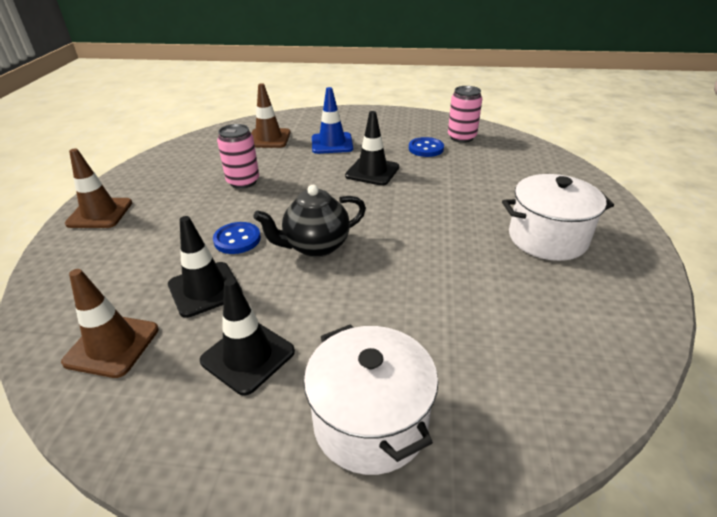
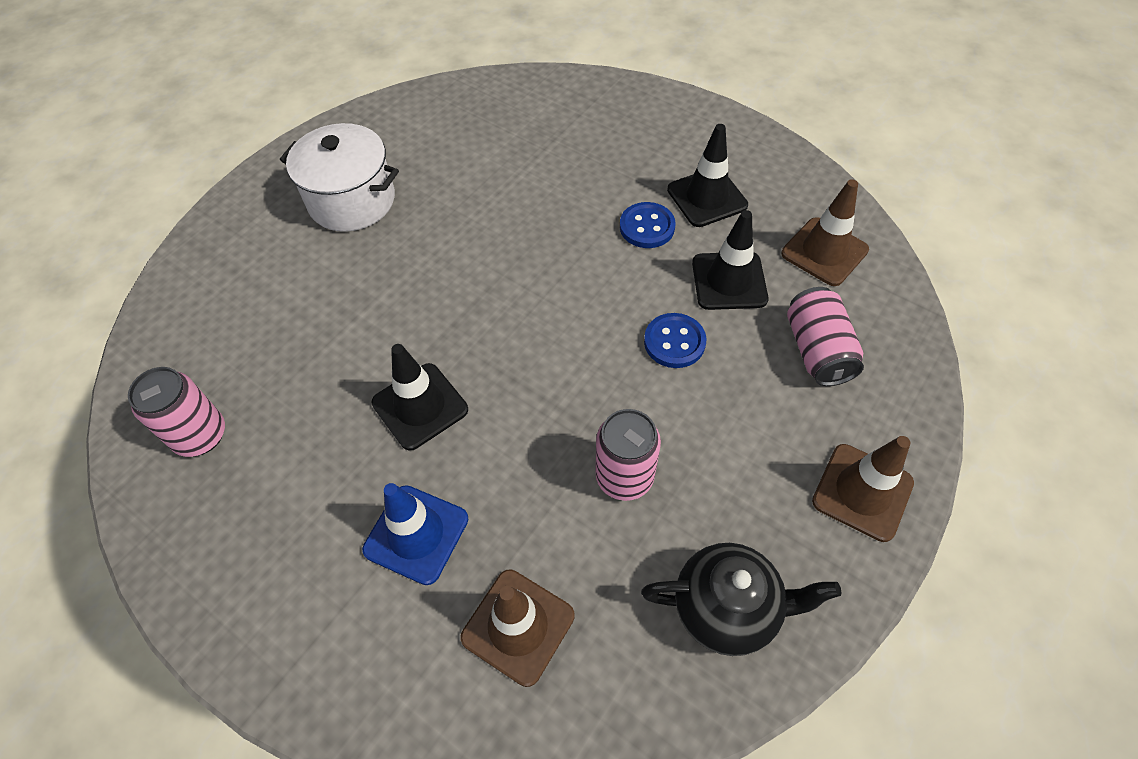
camera: 150 degrees left, 20 degrees up
black teapot [253,185,366,257] -> black teapot moved to [641,543,842,656]
white pot [304,324,438,475] -> none
blue button [409,137,444,157] -> blue button moved to [620,202,676,248]
none -> pink can [787,287,864,386]

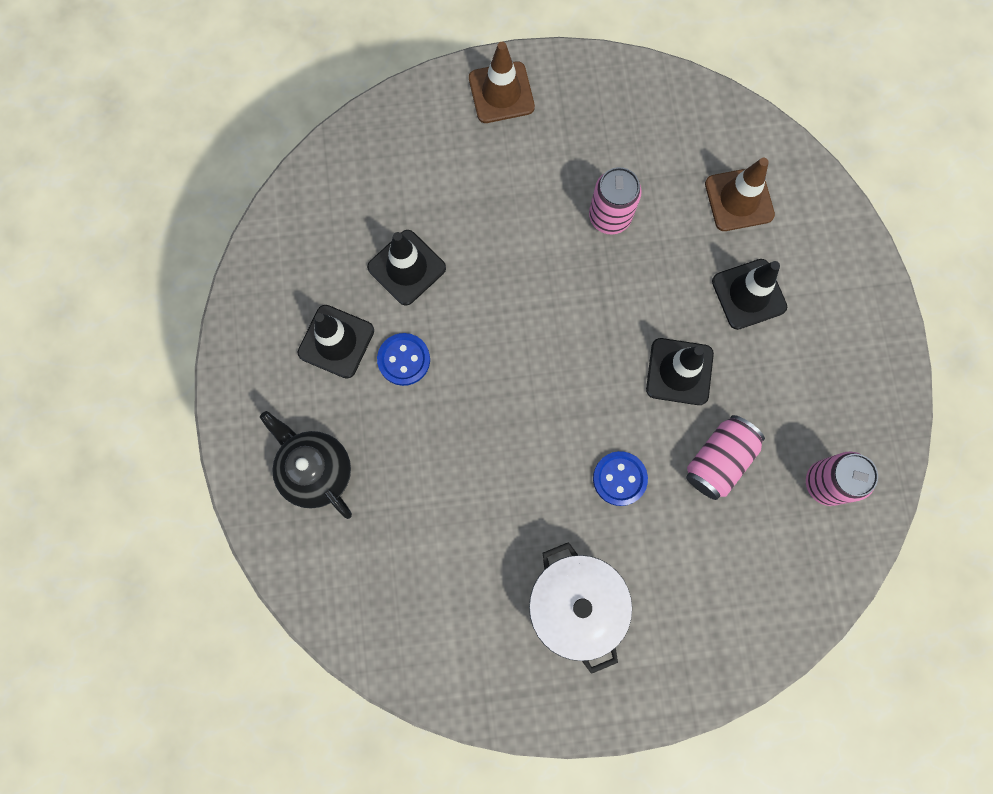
camera: 135 degrees left, 20 degrees up
blue traffic cone [362,483,468,585] -> black traffic cone [712,259,787,330]
black teapot [641,543,842,656] -> black teapot moved to [260,411,352,519]
blue button [644,313,706,368] -> blue button moved to [593,451,648,506]
brown traffic cone [781,179,869,286] -> none
pink can [787,287,864,386] -> pink can moved to [686,415,765,500]

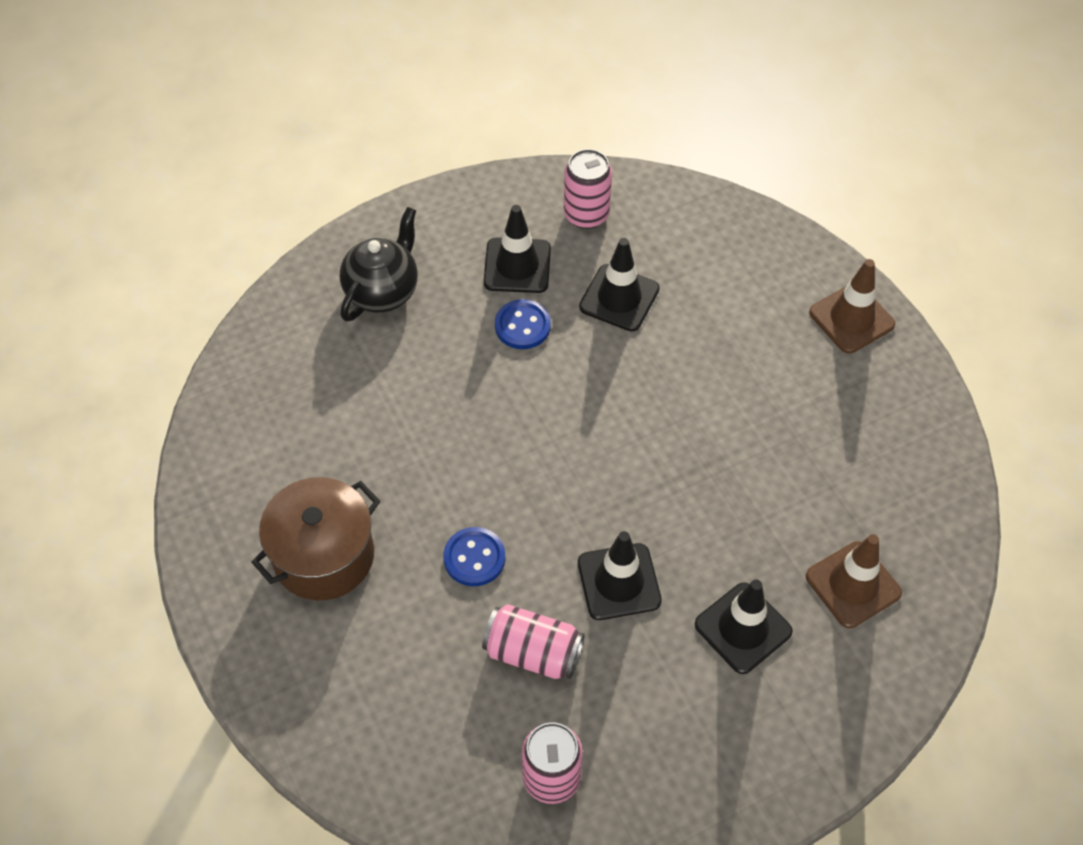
camera: 70 degrees right, 20 degrees down
white pot [529,542,632,674] -> brown pot [251,477,380,600]
pink can [589,167,642,234] -> pink can moved to [564,149,612,229]

